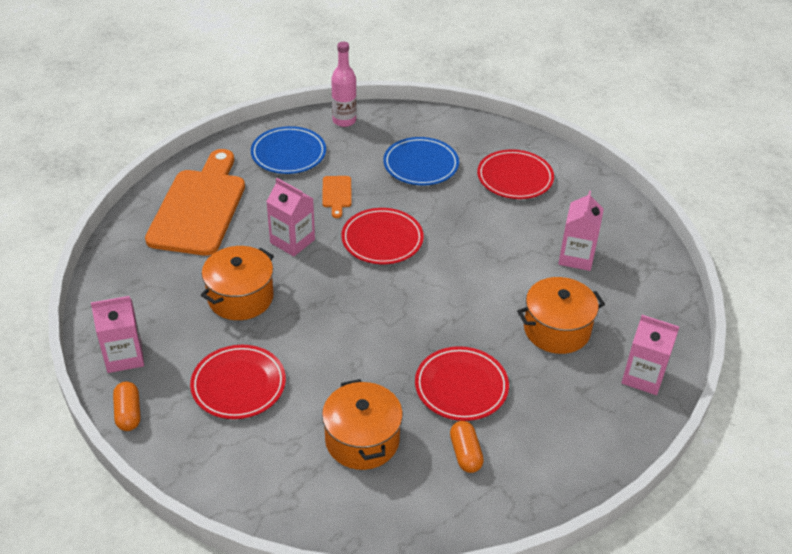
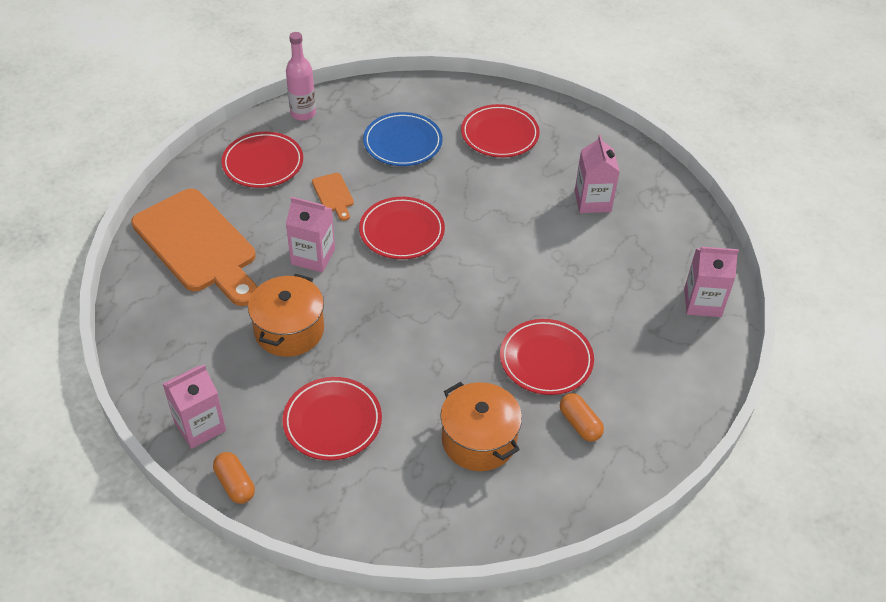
camera: 20 degrees left, 5 degrees up
orange cutting board [145,149,245,256] -> orange cutting board turned 150 degrees clockwise [131,189,257,306]
blue plate [251,126,326,174] -> red plate [221,132,303,188]
orange pot [517,277,605,354] -> none

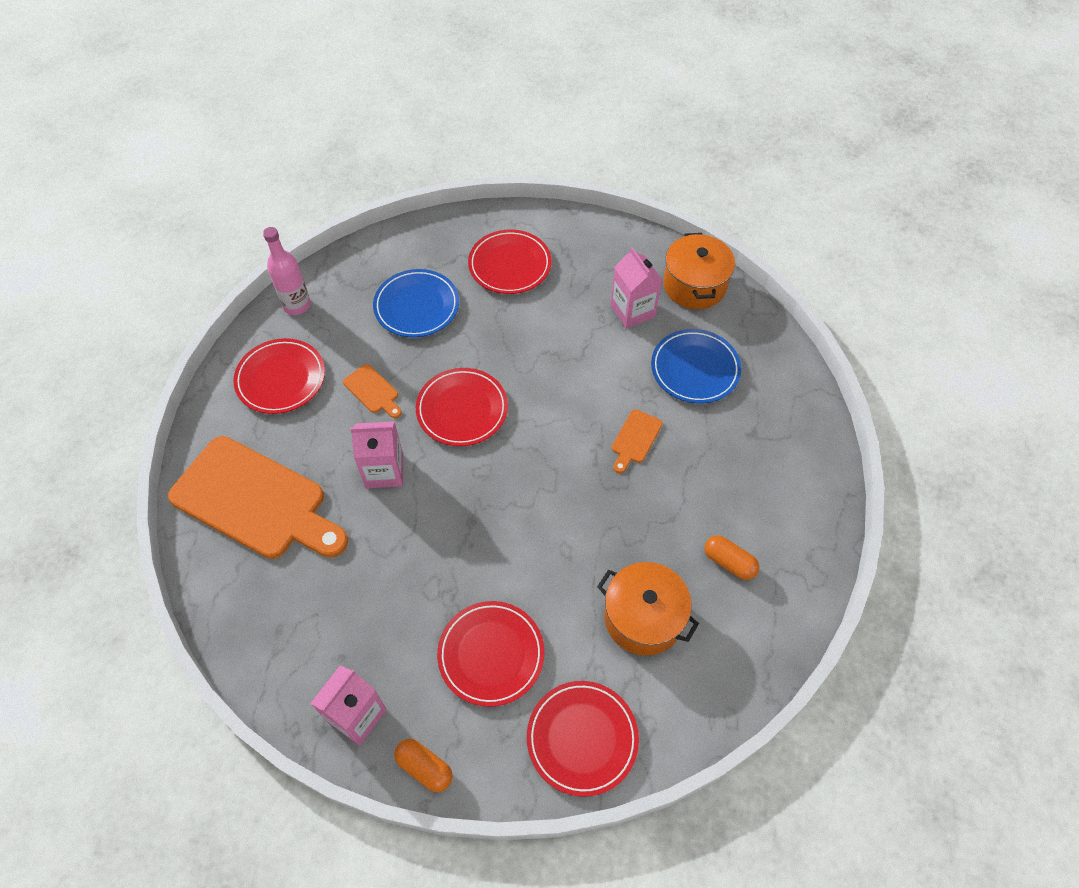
camera: 20 degrees left, 10 degrees up
orange pot [248,274,324,357] -> orange pot moved to [663,233,735,309]
red plate [500,319,594,395] -> red plate moved to [527,681,639,797]
pink carton [684,247,739,317] -> none
none -> orange cutting board [612,409,662,473]
none -> blue plate [651,329,741,404]

